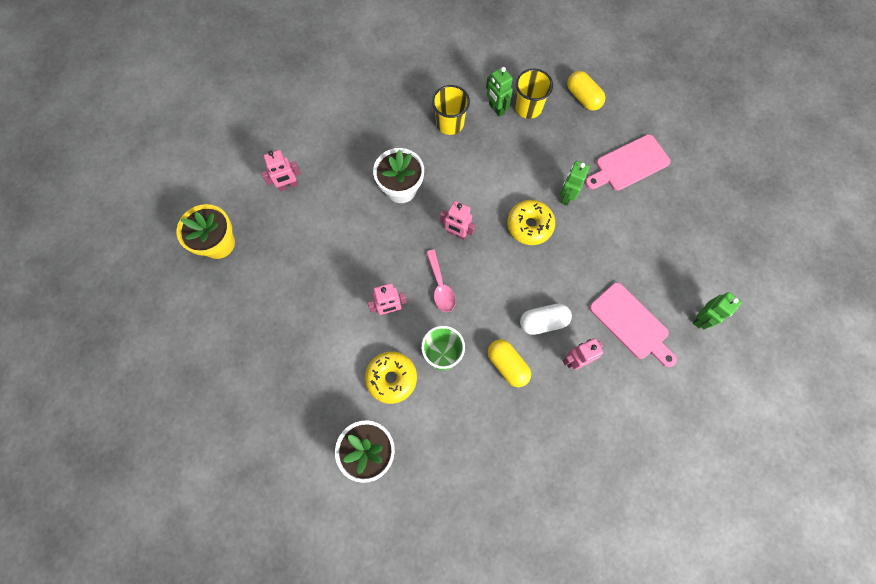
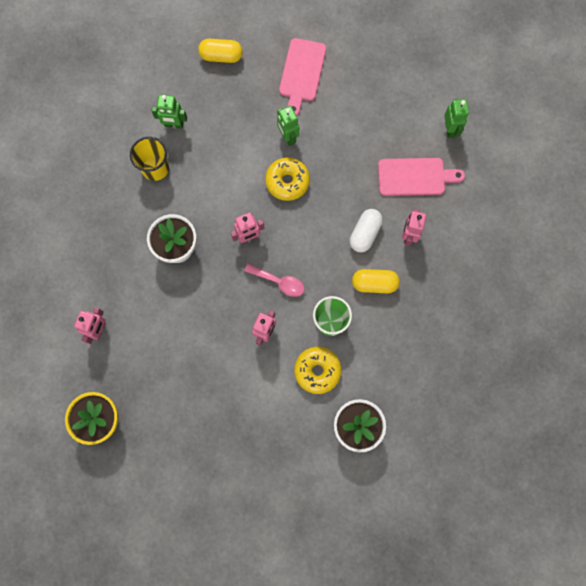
camera: 50 degrees left, 5 degrees up
yellow cup [515,69,553,119] -> none

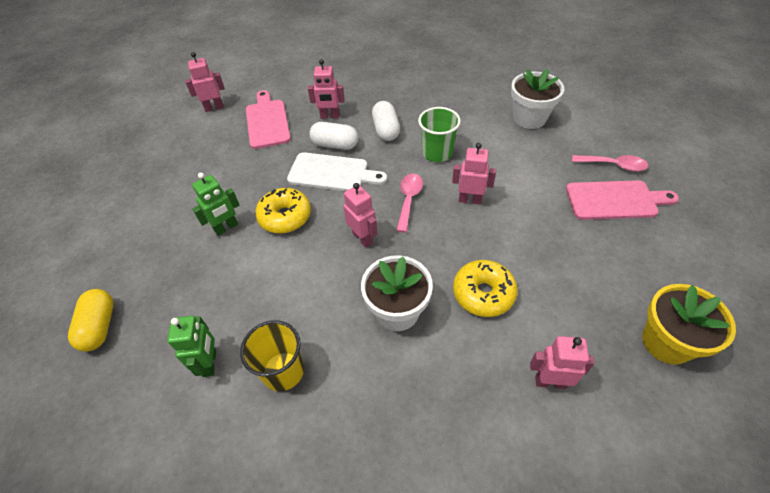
camera: 100 degrees left, 25 degrees down
pink cutting board [279,38,326,116] -> pink cutting board moved to [566,180,679,220]
yellow donut [294,347,342,394] -> yellow donut moved to [453,260,518,317]
yellow capsule [352,269,400,293] -> white capsule [372,101,400,141]
green robot [444,99,469,138] -> pink robot [185,52,225,112]
none -> white cutting board [287,152,387,191]
none -> pink spoon [572,155,649,172]

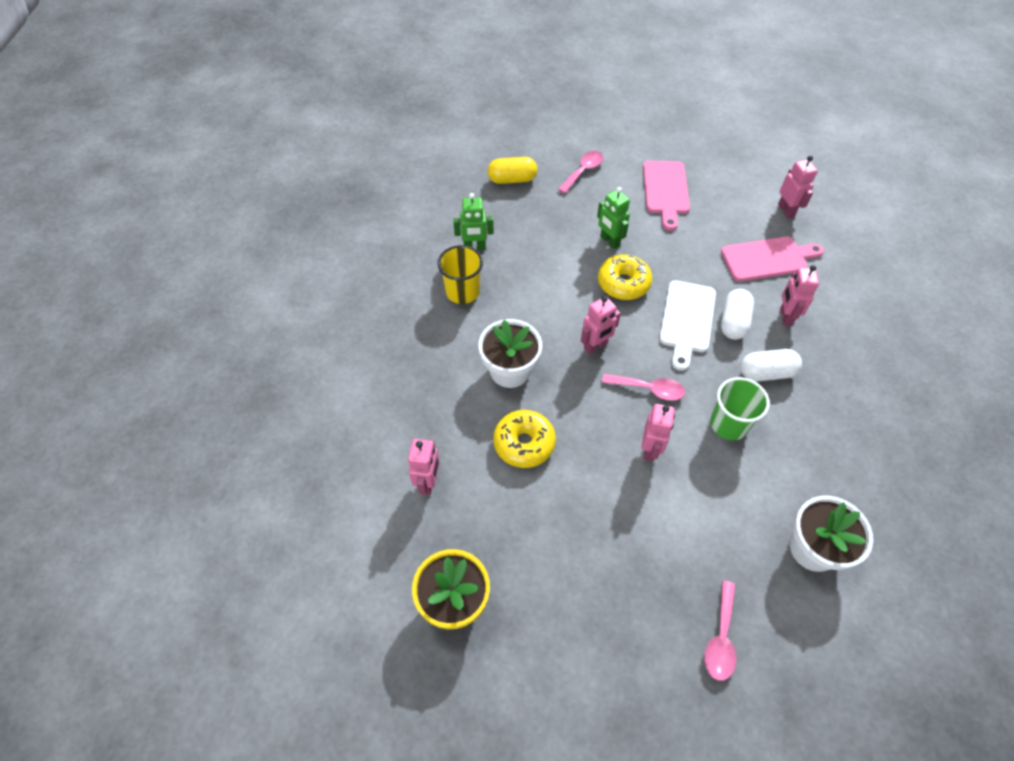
camera: 90 degrees right, 5 degrees up
pink cutting board [566,180,679,220] -> pink cutting board moved to [643,160,690,231]
none -> pink spoon [558,151,603,193]

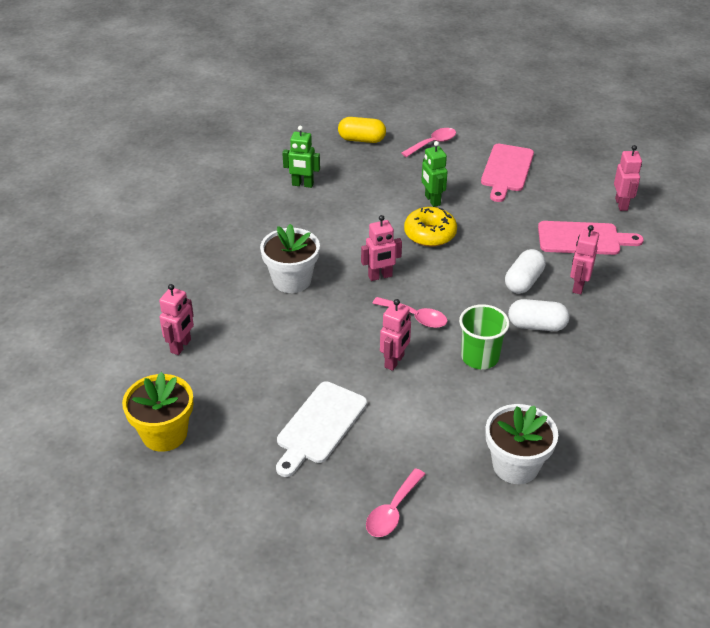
camera: 15 degrees right, 15 degrees down
yellow cup [437,245,483,304] -> none
yellow donut [493,410,556,468] -> none
white cutting board [659,280,716,371] -> white cutting board moved to [276,381,367,477]

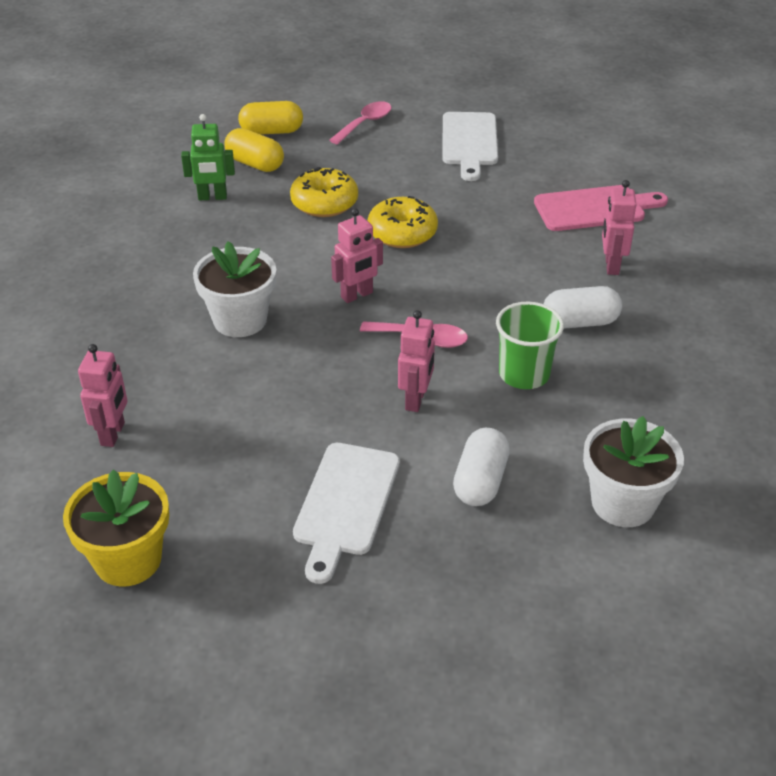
camera: 15 degrees left, 0 degrees up
pink spoon [366,468,425,537] -> none
green robot [421,141,448,207] -> none
pink cutting board [481,144,534,202] -> white cutting board [442,112,498,181]
white capsule [505,249,546,294] -> white capsule moved to [453,428,510,506]
pink robot [614,145,642,211] -> none
none -> yellow capsule [224,128,284,172]
none -> yellow donut [290,167,358,217]

